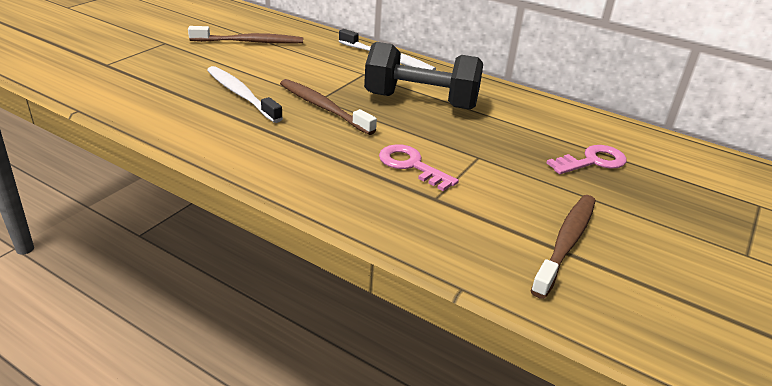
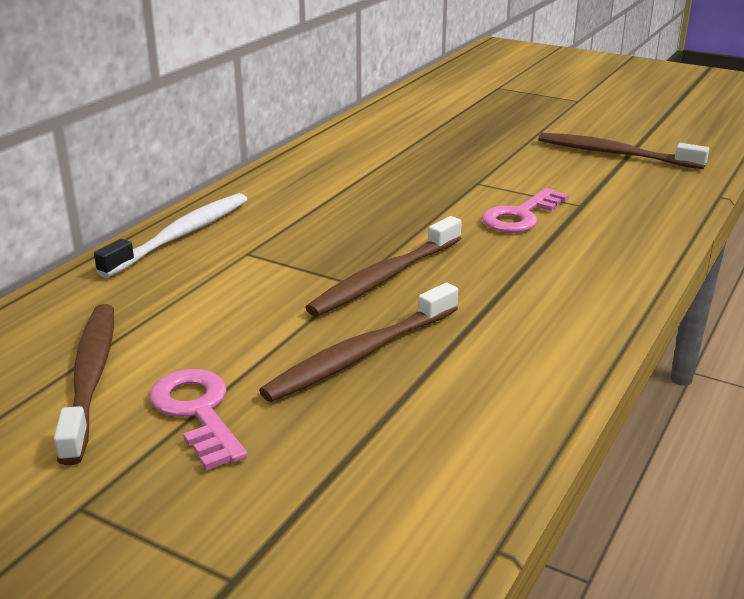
camera: 90 degrees left, 5 degrees down
white toothbrush [207,66,283,123] -> brown toothbrush [259,283,458,402]
black dumbbell [364,42,483,110] -> none
pink key [547,145,627,174] -> pink key moved to [150,369,248,470]

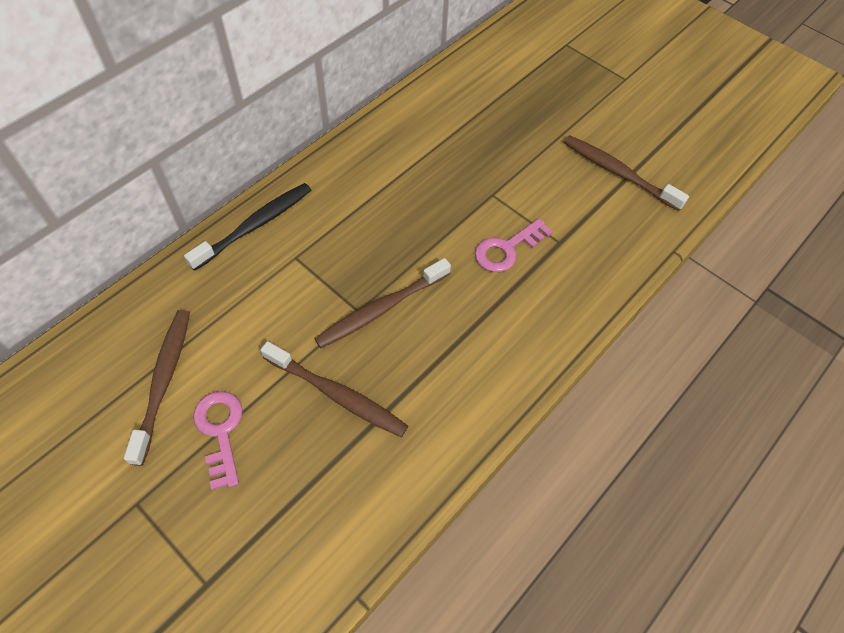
camera: 10 degrees right, 30 degrees up
white toothbrush [94,193,247,278] -> black toothbrush [184,183,311,271]
brown toothbrush [259,283,458,402] -> brown toothbrush turned 120 degrees counterclockwise [261,341,408,437]

